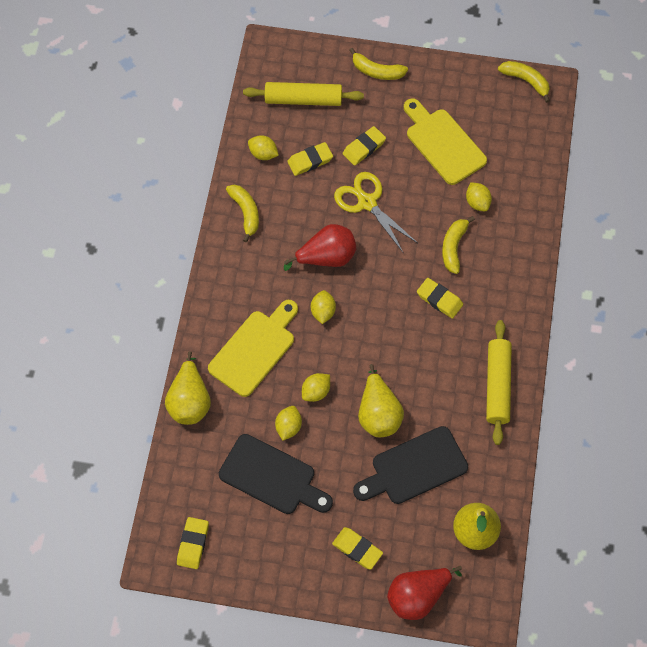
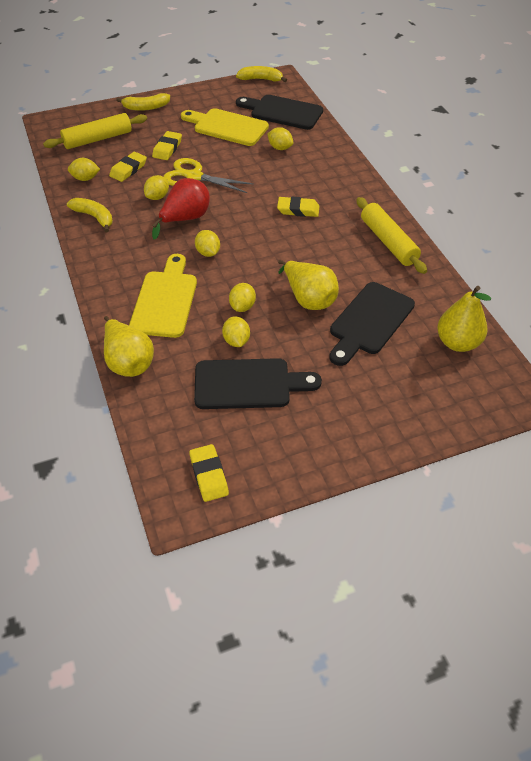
camera: 30 degrees left, 15 degrees down
yellow eraser [332,527,383,570] -> none
red pear [387,566,462,620] -> none
yellow banana [442,216,475,274] -> none
none -> yellow lemon [144,175,169,200]
none -> black cutting board [236,95,323,130]

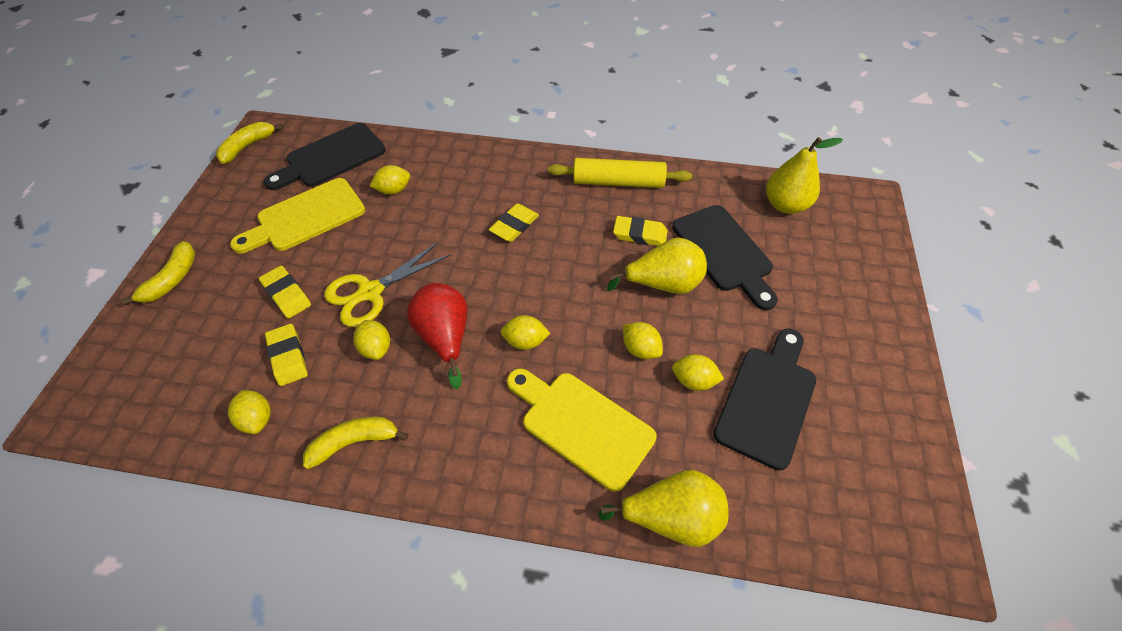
camera: 60 degrees left, 5 degrees up
yellow rolling pin [43,113,147,149] -> none
yellow lemon [68,158,100,181] -> yellow lemon turned 60 degrees counterclockwise [228,390,271,434]
yellow eraser [189,444,229,502] -> yellow eraser moved to [613,216,668,246]

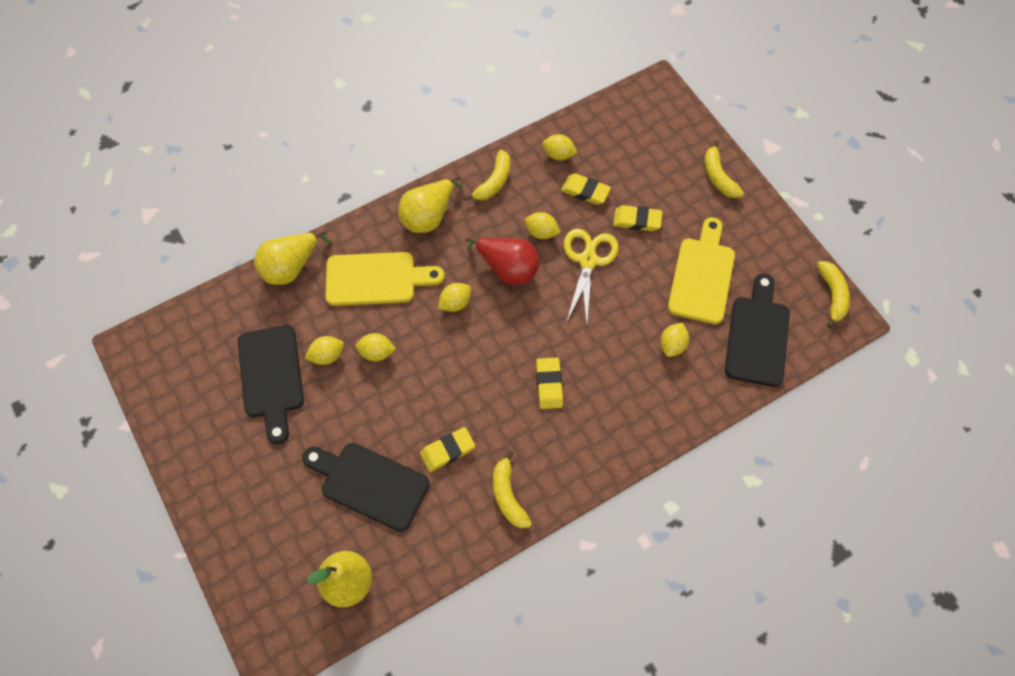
camera: 140 degrees right, 10 degrees up
yellow rolling pin [548,158,692,188] -> yellow banana [493,450,532,528]
yellow pear [607,238,707,294] -> yellow pear moved to [398,176,463,233]

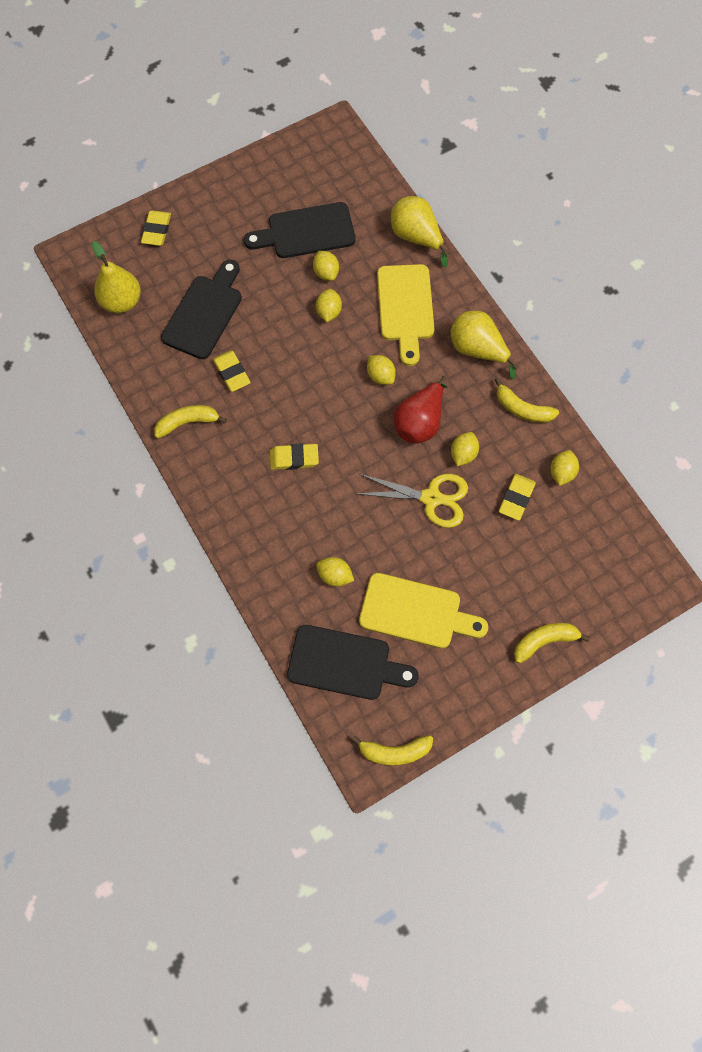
camera: 90 degrees right, 5 degrees up
yellow eraser [613,205,662,231] -> yellow eraser moved to [141,210,171,246]

